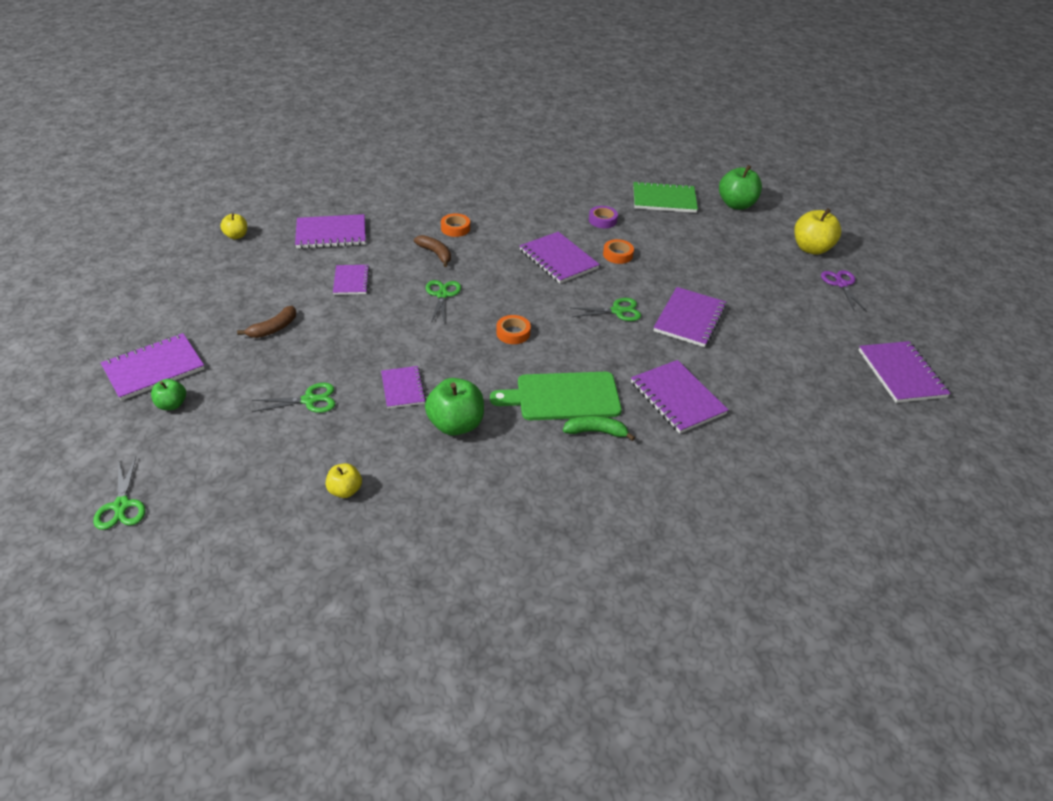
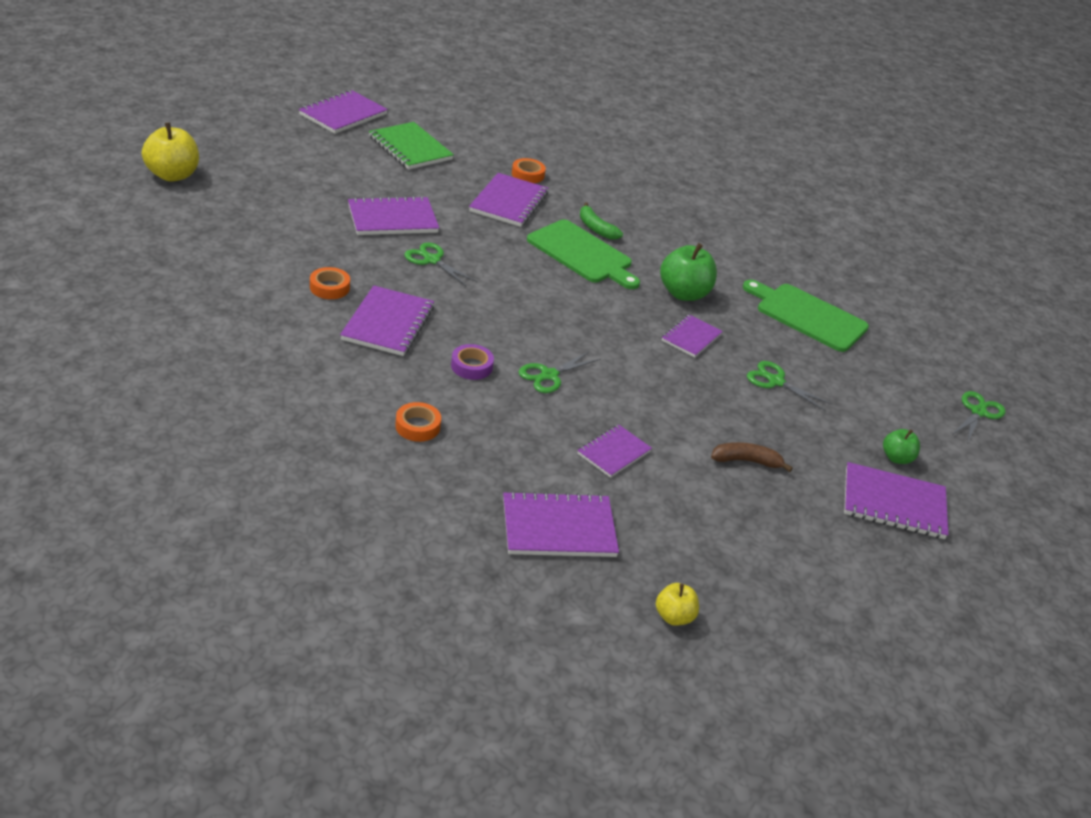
camera: 135 degrees left, 5 degrees down
purple notebook [295,214,366,249] -> purple notebook turned 45 degrees counterclockwise [503,491,619,557]
yellow apple [326,463,362,498] -> green cutting board [743,280,869,352]
brown banana [414,235,451,267] -> none
orange tape [496,315,531,344] -> orange tape moved to [512,158,546,183]
purple tape [589,206,618,228] -> purple tape moved to [451,344,494,380]
green notebook [633,181,698,213] -> green notebook moved to [369,122,454,170]
green apple [719,165,762,209] -> none
purple scissors [821,270,867,312] -> none

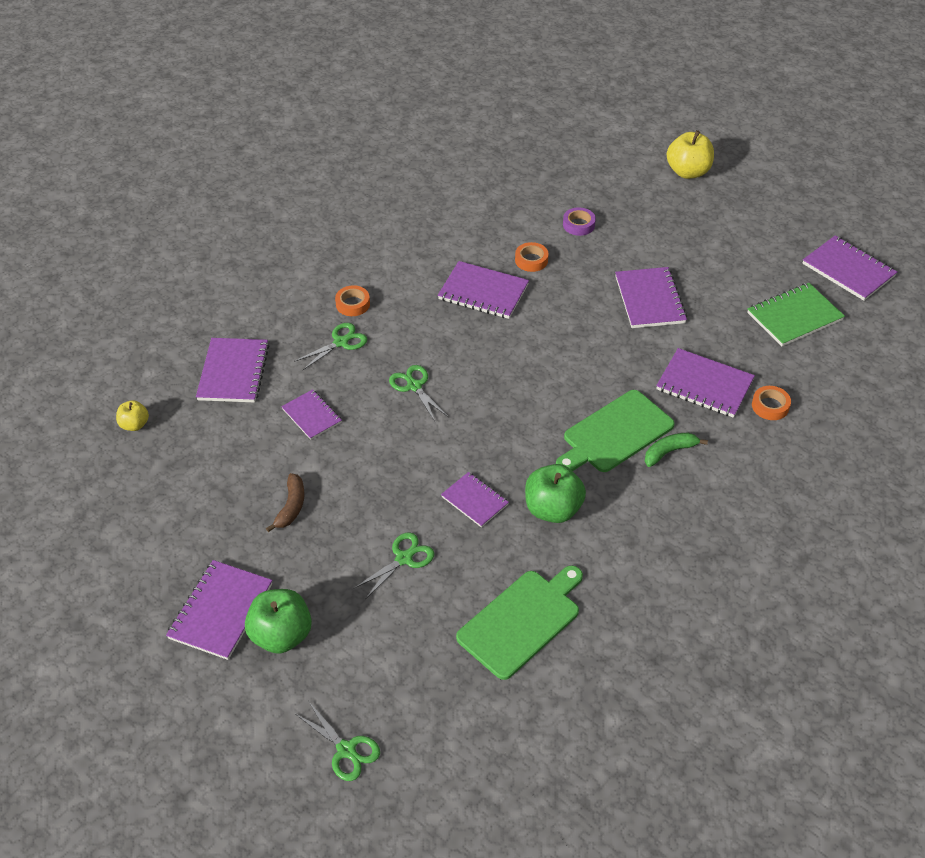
camera: 105 degrees right, 10 degrees up
green scissors [404,242,477,286] -> green scissors moved to [294,323,367,370]
purple tape [451,344,494,380] -> purple tape moved to [563,207,596,236]
green apple [883,429,920,464] -> green apple [245,589,312,654], size x1.79

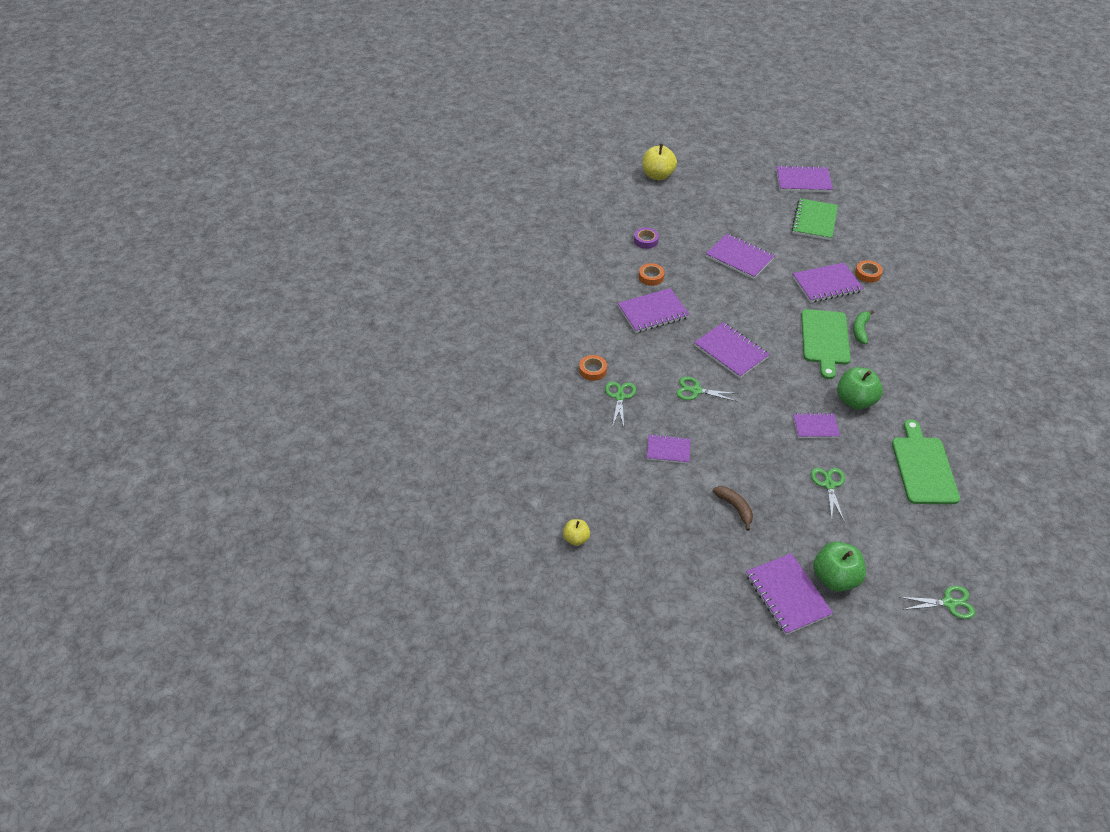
camera: 45 degrees left, 0 degrees up
purple notebook [196,338,269,402] -> purple notebook moved to [694,322,770,378]

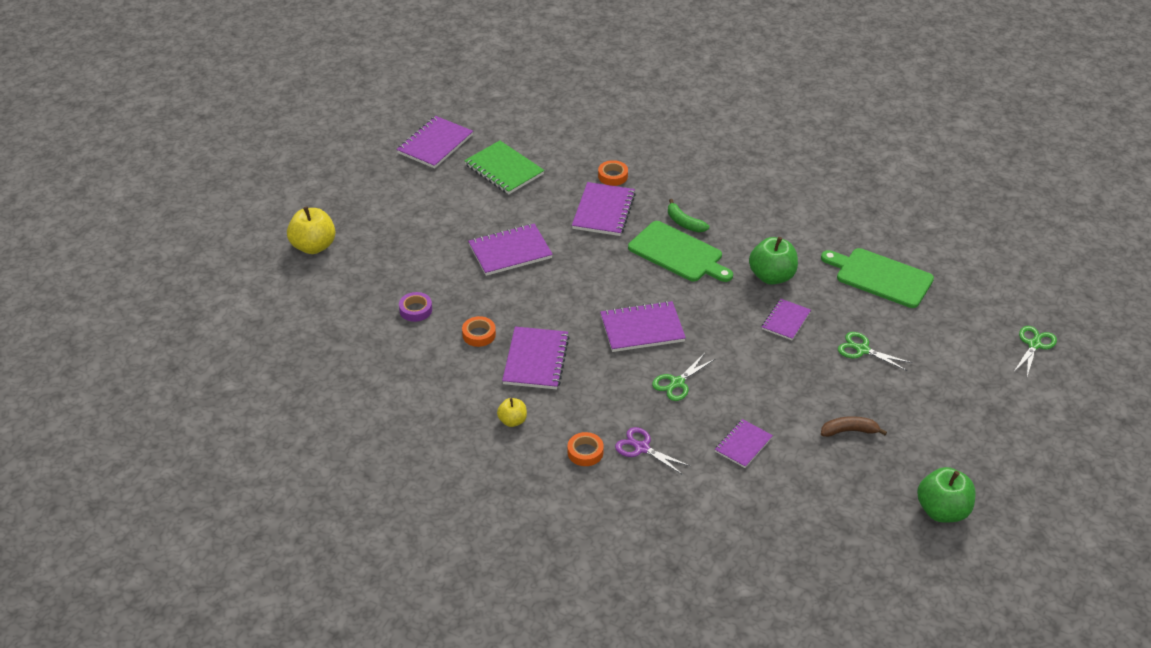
camera: 60 degrees left, 5 degrees down
yellow apple [563,519,590,546] -> yellow apple moved to [497,398,527,427]
green scissors [605,381,636,427] -> purple scissors [615,427,690,475]
purple notebook [746,553,833,635] -> none
green apple [813,542,866,592] -> green apple moved to [917,467,976,523]

